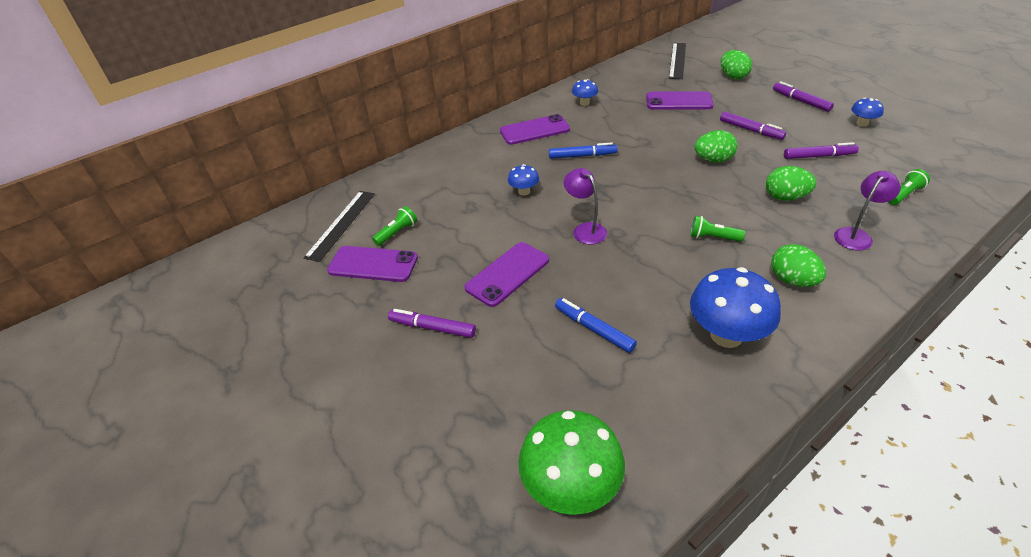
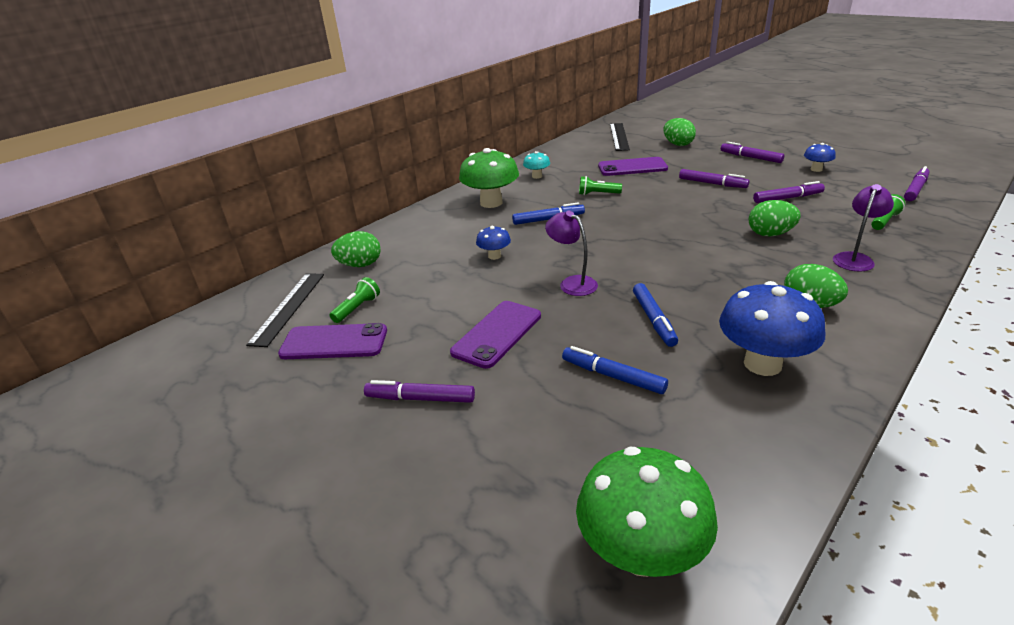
camera: 10 degrees left, 10 degrees down
purple phone [500,114,570,145] -> green mushroom [459,148,519,208]
blue mushroom [572,79,598,106] -> turquoise mushroom [523,151,550,179]
green flashlight [690,216,745,242] -> green flashlight moved to [579,176,622,195]
green egg [695,130,737,163] -> green egg moved to [331,231,381,267]
none -> blue marker [633,283,678,347]
none -> purple marker [904,166,930,201]

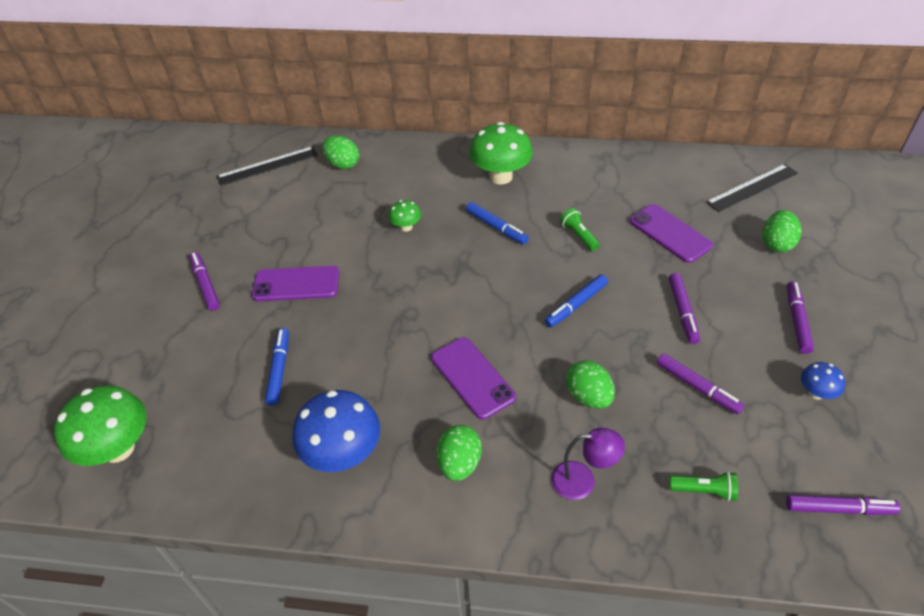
camera: 55 degrees right, 15 degrees up
purple phone [278,323,387,359] -> purple phone moved to [431,337,516,420]
green flashlight [329,277,380,323] -> none
blue mushroom [476,226,511,260] -> green mushroom [388,200,421,232]
turquoise mushroom [523,151,550,179] -> none
purple lamp [545,211,598,296] -> none
blue marker [633,283,678,347] -> blue marker moved to [545,274,608,328]

